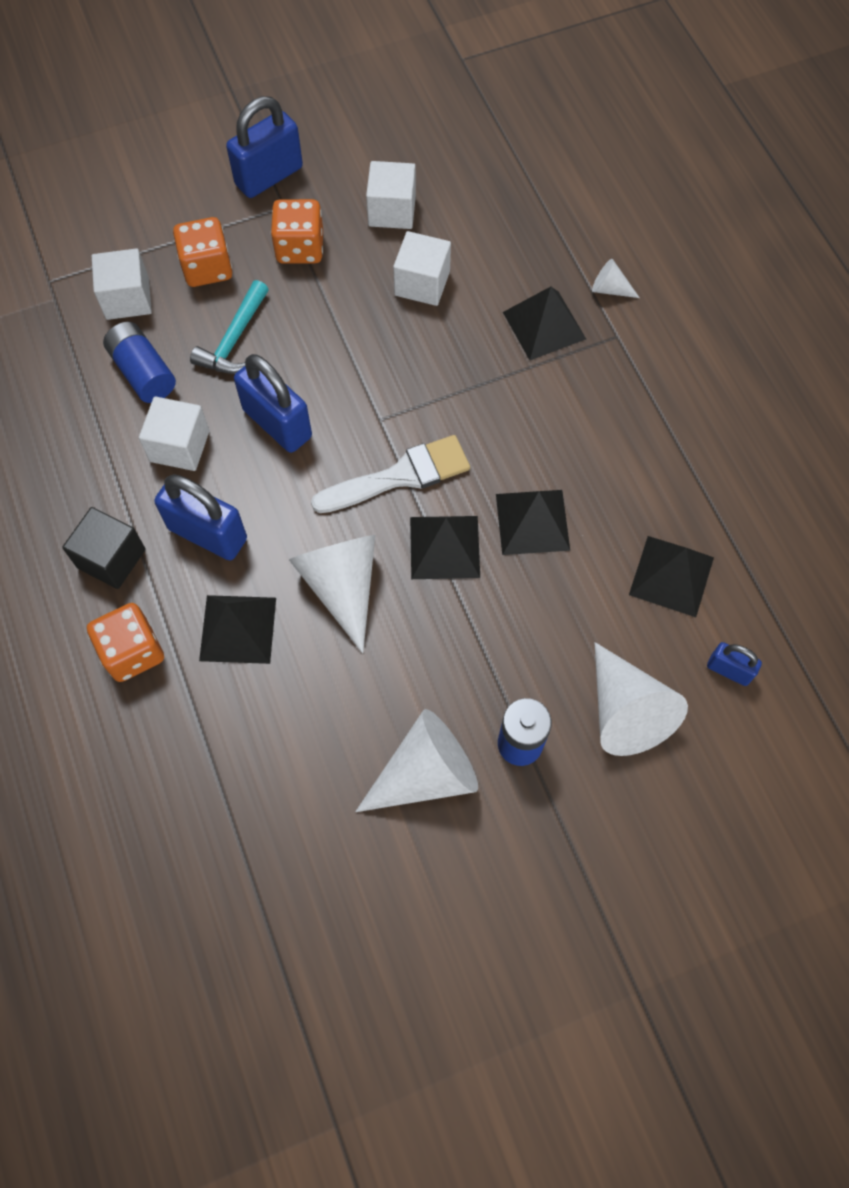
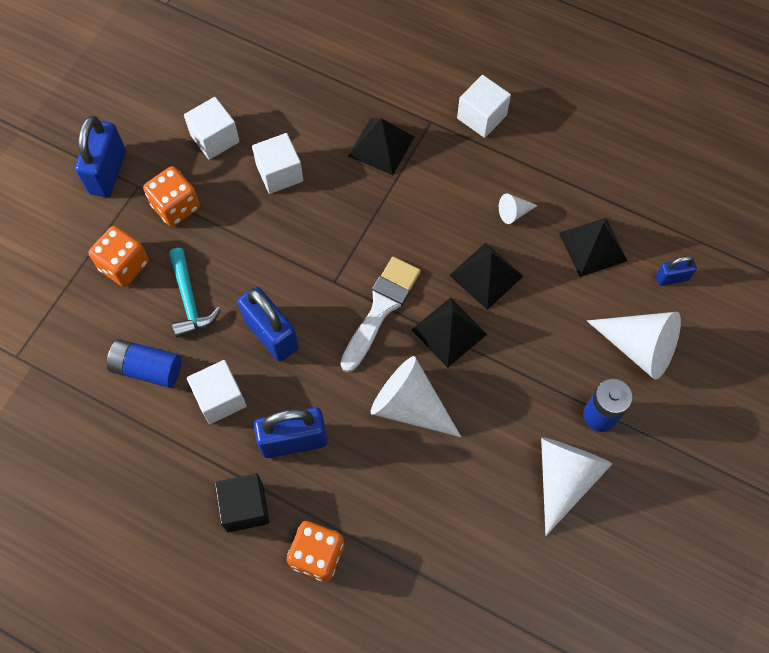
camera: 40 degrees left, 0 degrees up
white cube [92,248,152,320] -> white cube moved to [457,75,511,138]
black pyramid [199,595,276,664] -> none
blue padlock [234,354,312,453] -> blue padlock turned 45 degrees clockwise [237,286,299,362]
white cone [592,259,640,298] -> white cone moved to [499,193,538,224]

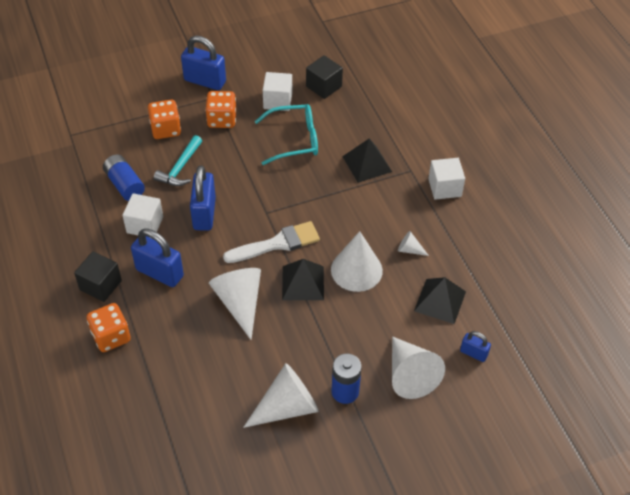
camera: 40 degrees right, 15 degrees down
blue padlock [75,116,126,197] -> blue padlock turned 60 degrees clockwise [181,36,226,90]
white cube [252,133,303,194] -> turquoise glasses [255,104,318,165]
black pyramid [449,243,523,310] -> white cone [331,231,383,292]
none -> black cube [306,55,343,99]

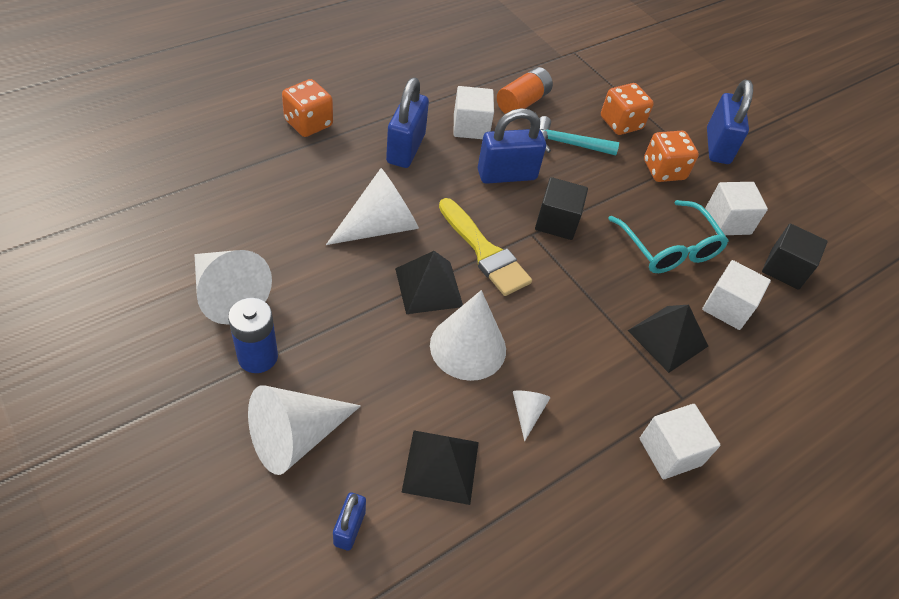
camera: 70 degrees right, 0 degrees up
black cube [74,251,122,302] -> black cube moved to [535,177,588,240]
blue battery [103,154,145,201] -> orange battery [497,67,553,114]
white brush [223,221,320,263] -> yellow brush [439,198,532,296]
none -> white cube [702,260,771,330]

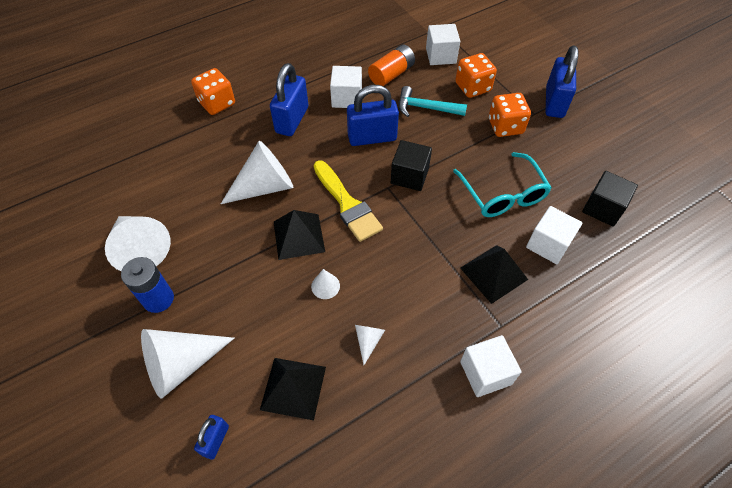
camera: 10 degrees right, 5 degrees up
white cone [430,290,506,381] -> white cone [311,269,340,299], size x0.47
white cube [705,182,768,235] -> white cube moved to [426,24,460,65]

